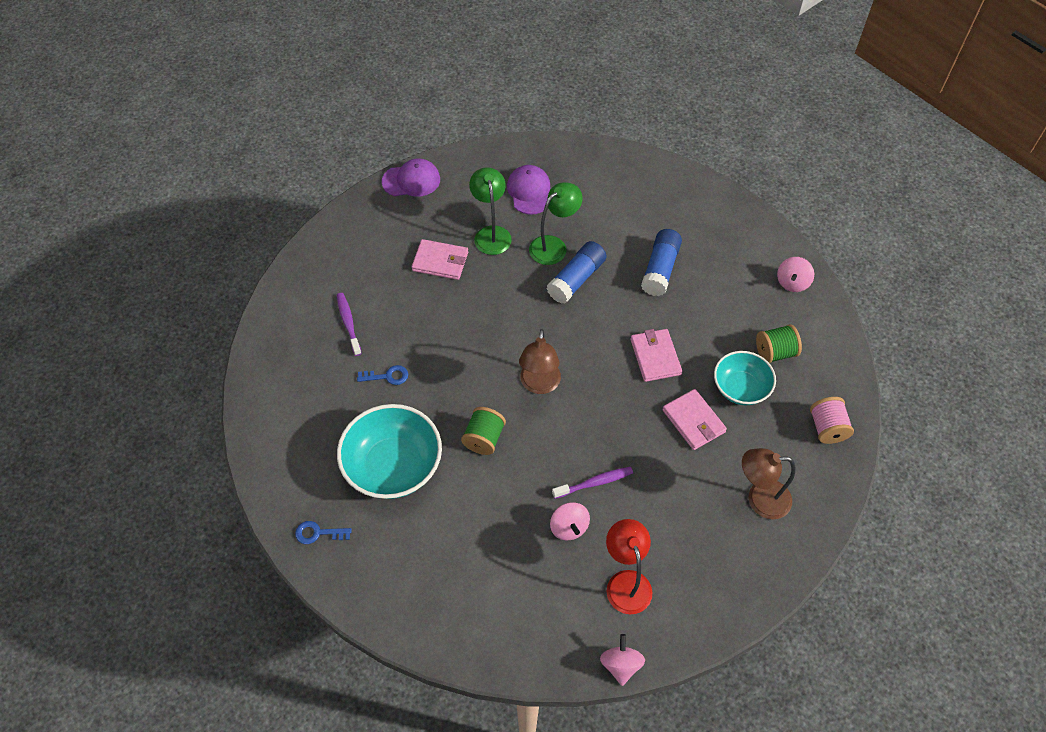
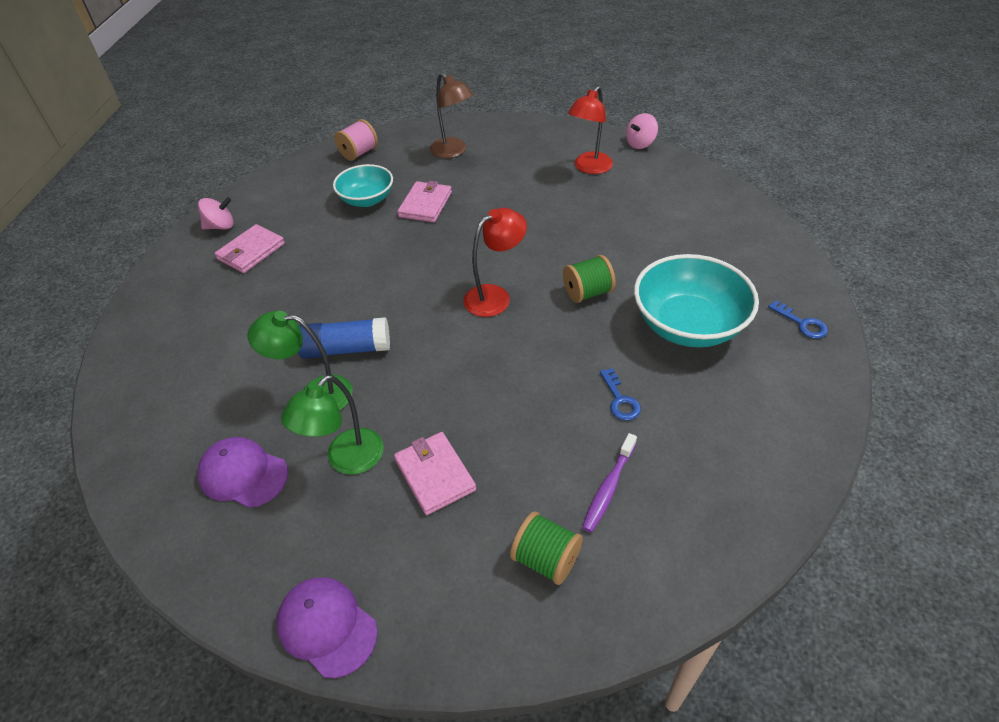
camera: 130 degrees left, 10 degrees down
blue key [357,365,408,385] -> blue key turned 150 degrees counterclockwise [600,368,641,421]
purple cap [507,165,550,214] -> purple cap turned 75 degrees clockwise [197,437,288,508]
brown lamp [519,329,561,394] -> red lamp [463,208,527,317]
pink spinning top [550,502,590,540] -> none
purple toothbrush [552,467,633,499] -> none
pink wallet [630,329,682,382] -> pink wallet moved to [215,224,285,273]
blue glue stick [641,229,682,296] -> none
green spool [756,324,802,363] -> green spool moved to [510,511,583,585]

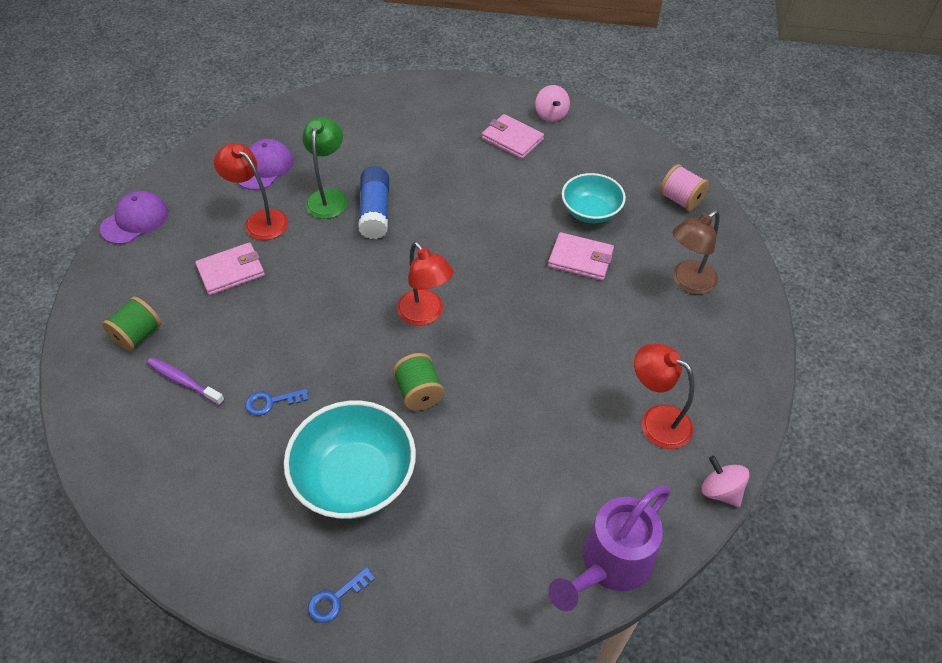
camera: 90 degrees right, 5 degrees up
green lamp [281,375,384,475] -> red lamp [214,143,288,240]
none -> purple watering can [548,485,671,611]

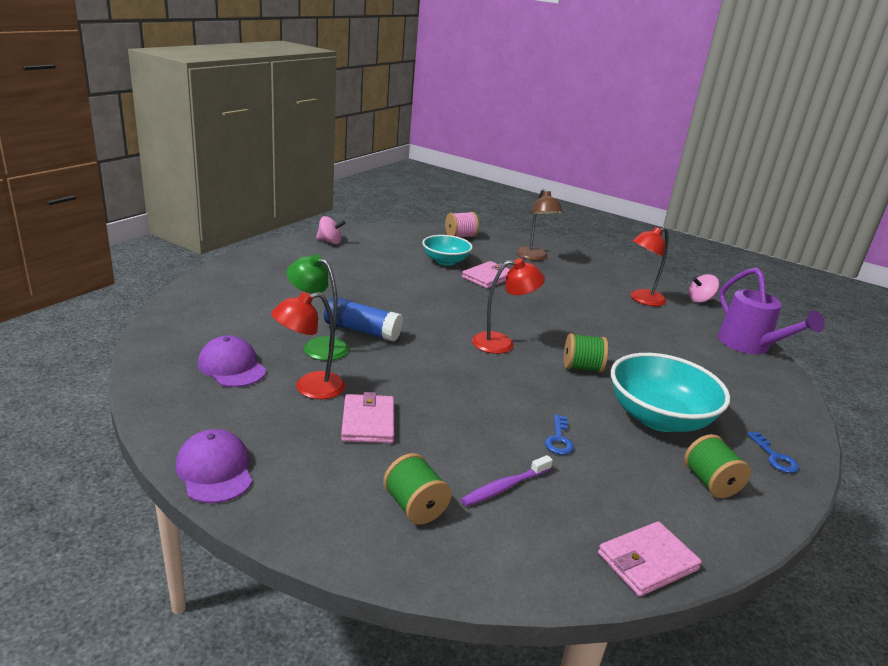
camera: 70 degrees left, 25 degrees down
pink wallet [482,114,544,159] -> pink wallet moved to [598,521,702,597]
none -> green spool [684,434,751,498]

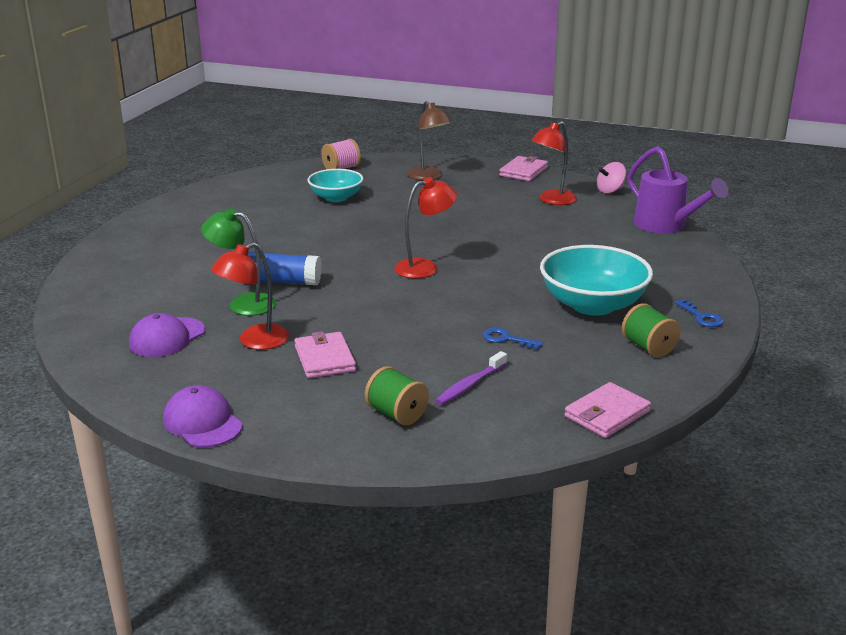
camera: 10 degrees left, 0 degrees up
purple cap [198,335,266,387] -> purple cap turned 90 degrees counterclockwise [129,313,205,357]
pink spinning top [316,216,346,244] -> none
pink wallet [462,261,510,289] -> pink wallet moved to [499,156,548,181]
blue key [545,414,574,455] -> blue key turned 120 degrees clockwise [483,328,543,350]
green spool [564,333,608,373] -> none

